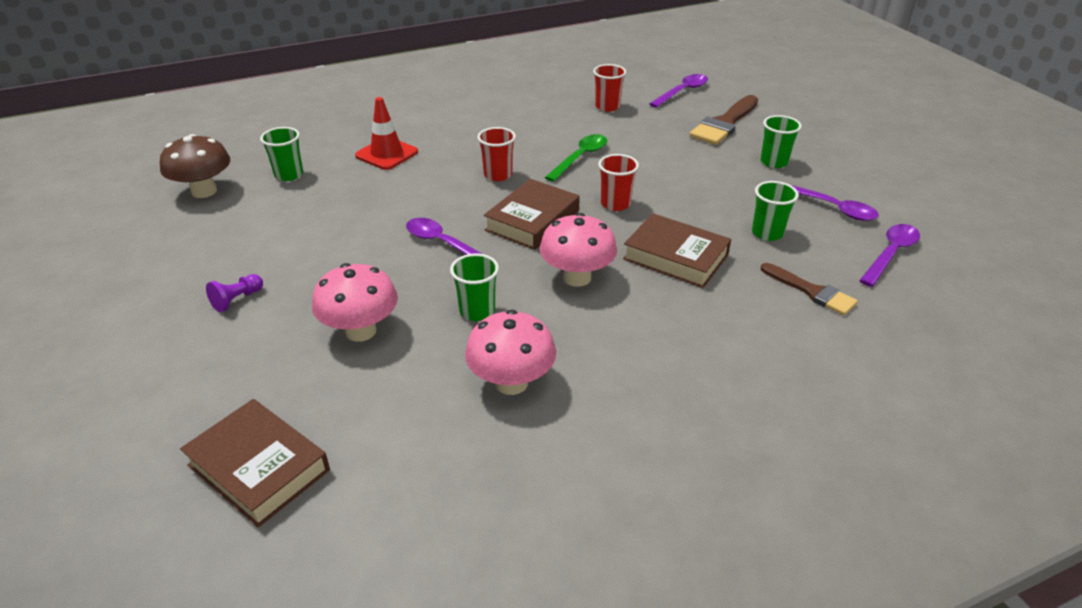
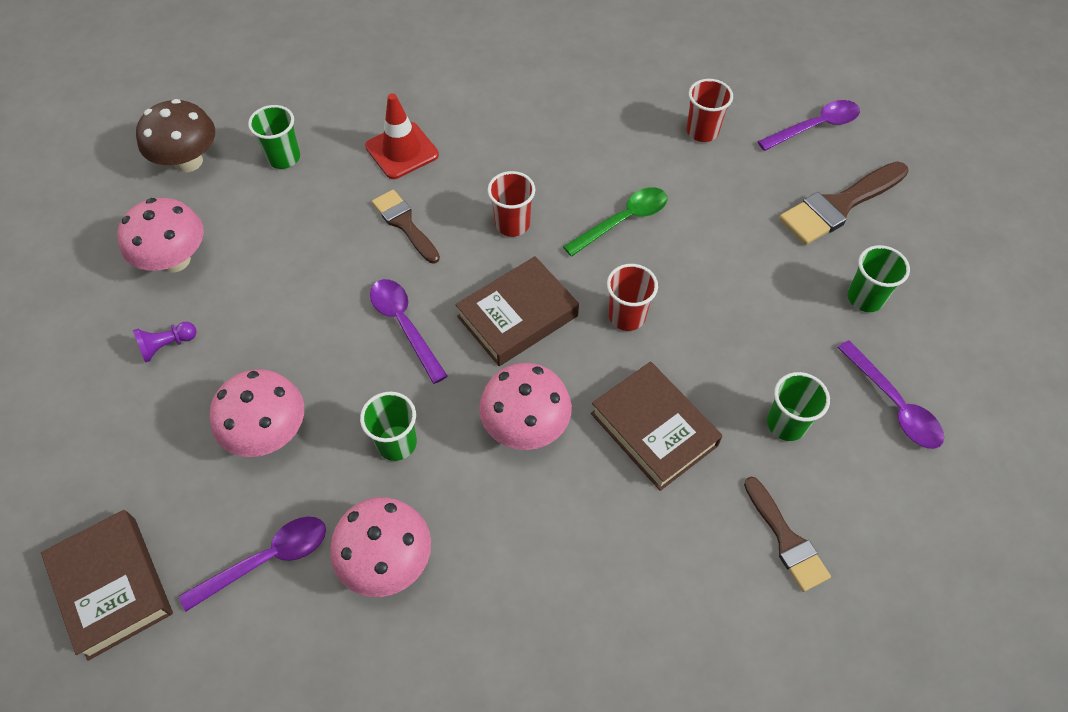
camera: 20 degrees right, 20 degrees up
purple spoon [859,224,920,287] -> purple spoon moved to [179,516,326,612]
none -> pink mushroom [118,198,204,272]
none -> brown brush [372,190,440,263]

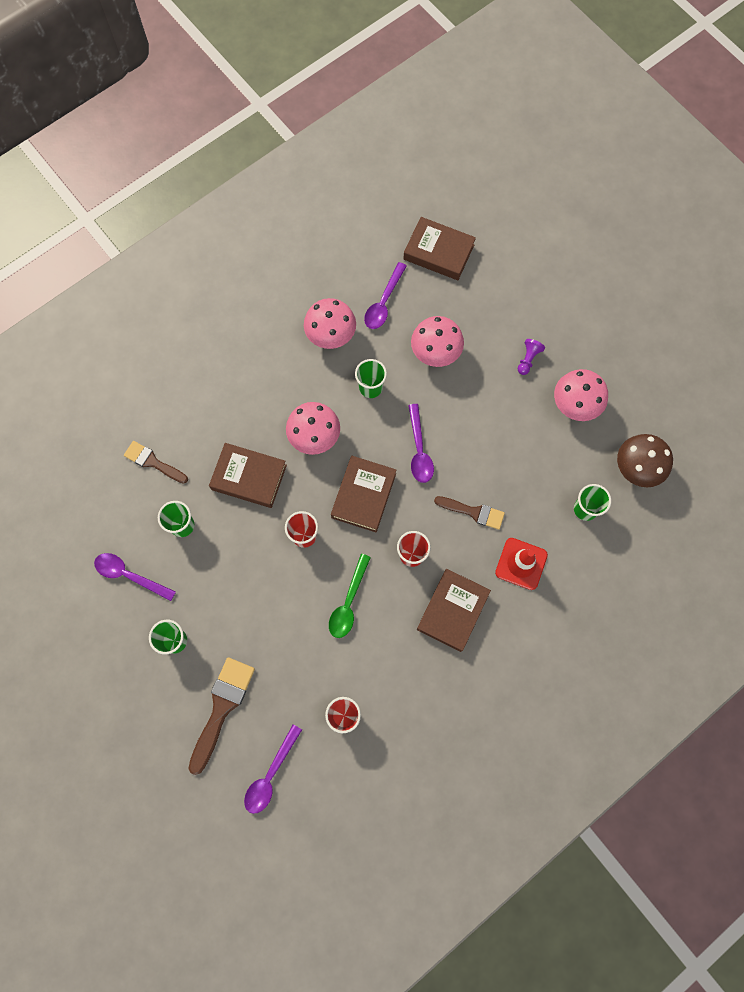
camera: 145 degrees right, 15 degrees up
purple spoon [370,279,448,384] -> purple spoon turned 60 degrees clockwise [408,404,434,483]
none -> brown book [417,569,491,652]

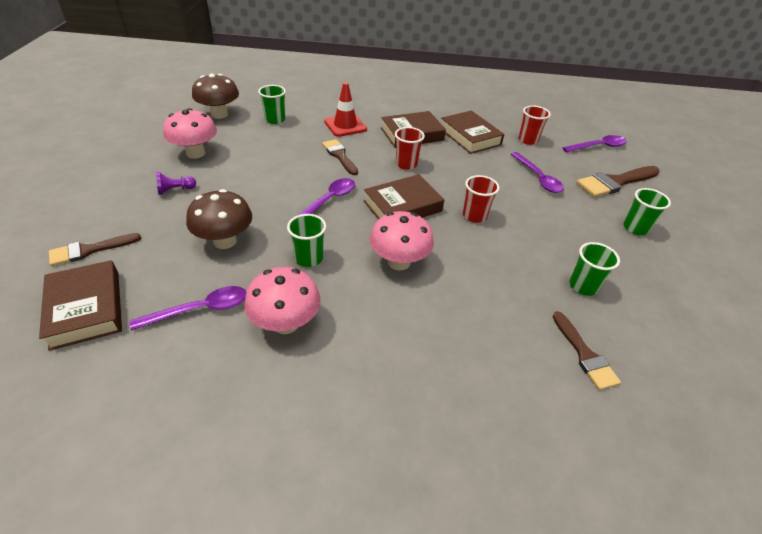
camera: 140 degrees left, 30 degrees down
purple spoon [94,553,176,601] -> purple spoon moved to [511,152,564,193]
brown book [209,443,287,508] -> brown book moved to [441,111,504,154]
green spoon [329,554,371,638] -> none
pink mushroom [411,316,464,367] -> brown mushroom [186,189,252,249]
none -> brown brush [49,233,141,266]

